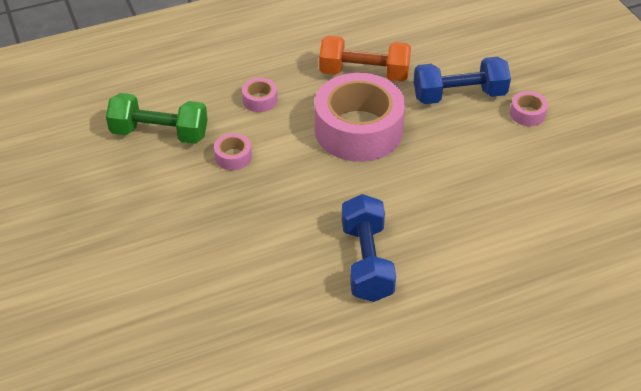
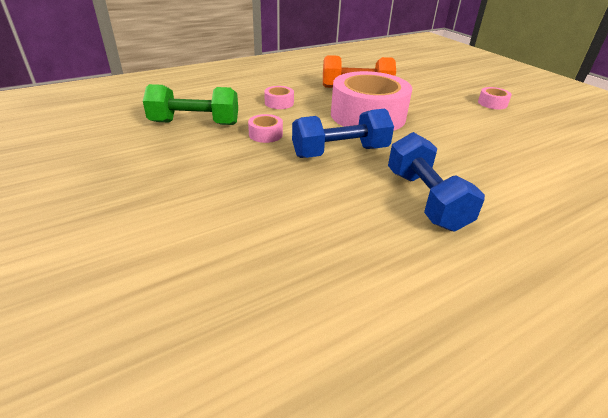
camera: 10 degrees left, 10 degrees down
blue dumbbell [414,56,511,104] -> blue dumbbell moved to [292,109,394,158]

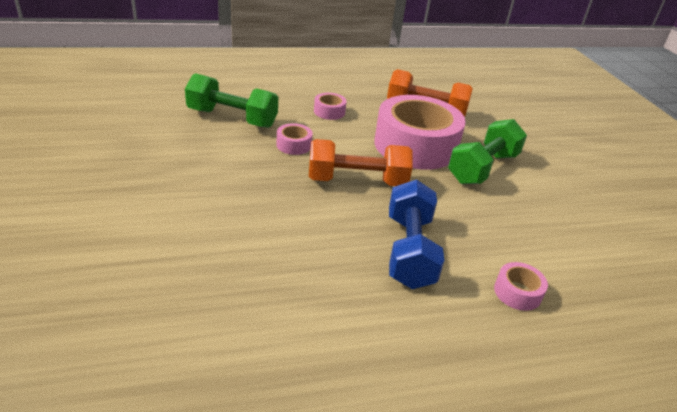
camera: 15 degrees right, 0 degrees up
blue dumbbell [292,109,394,158] -> orange dumbbell [309,139,413,186]
pink tape [478,87,512,109] -> pink tape moved to [494,262,548,311]
none -> green dumbbell [448,119,527,184]

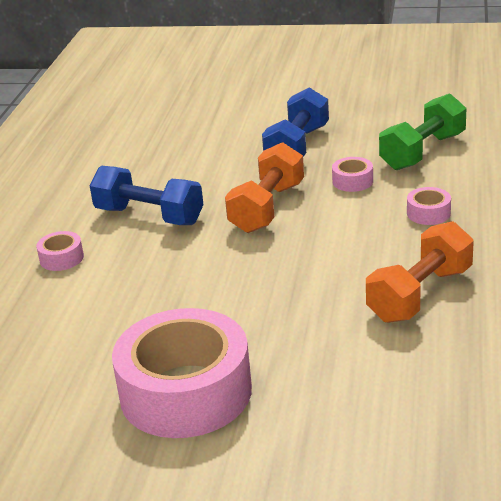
camera: 120 degrees right, 5 degrees down
pink tape [374,95,466,170] -> pink tape moved to [112,308,252,438]
green dumbbell [448,119,527,184] -> none
none -> blue dumbbell [262,88,329,157]

